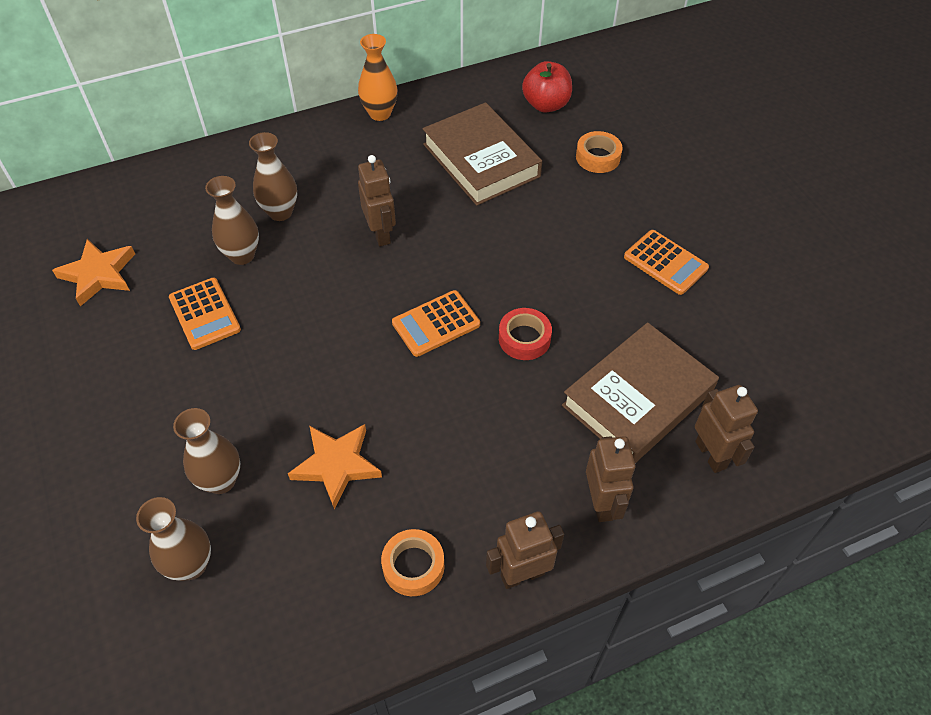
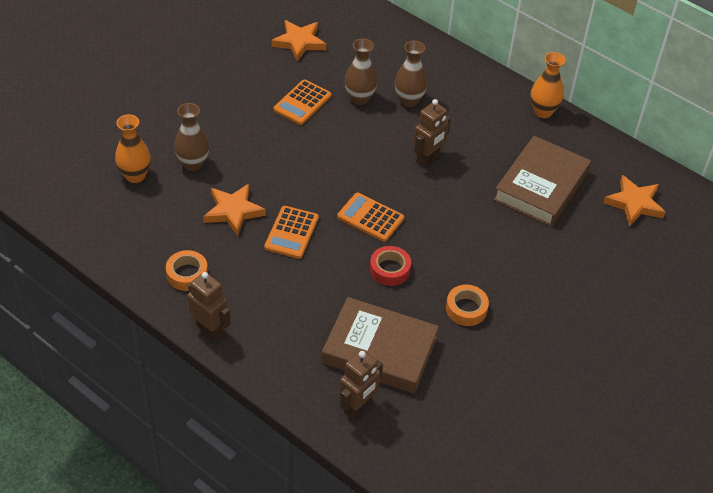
camera: 60 degrees right, 5 degrees down
brown vase [136,497,211,581] -> orange vase [115,114,151,183]
red apple [522,61,572,113] -> orange star [603,175,666,226]
orange tape [576,131,623,173] -> orange tape moved to [446,285,489,326]
brown robot [586,436,636,522] -> none
orange calculator [624,230,709,295] -> orange calculator moved to [264,206,319,259]

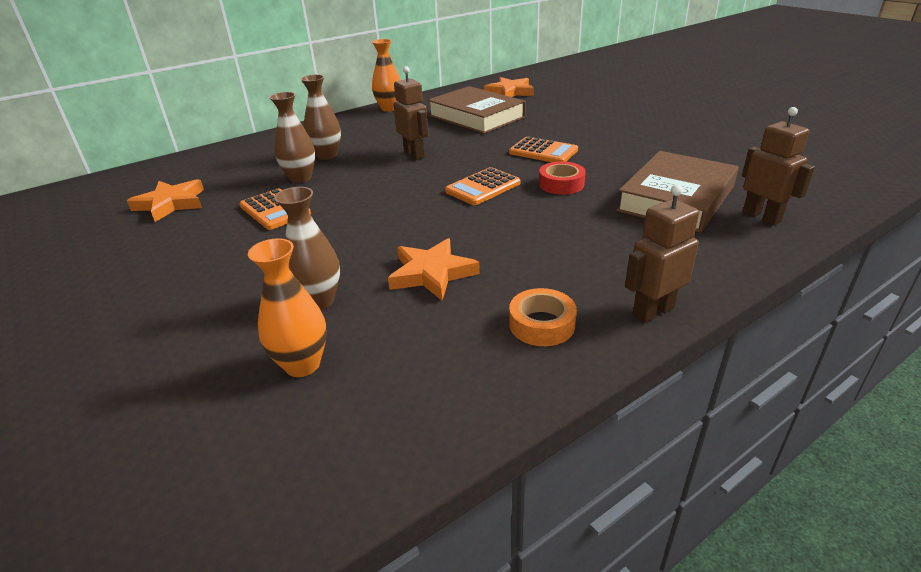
camera: 70 degrees left, 15 degrees down
orange calculator [264,206,319,259] -> orange calculator moved to [509,137,578,162]
orange tape [446,285,489,326] -> none

